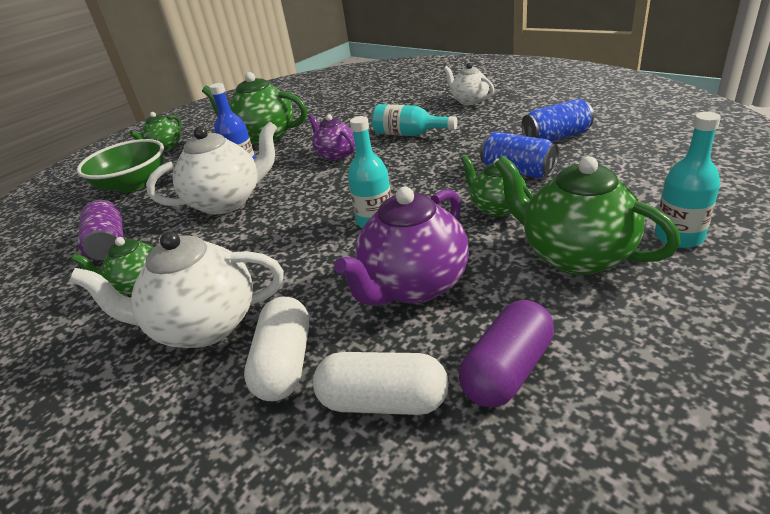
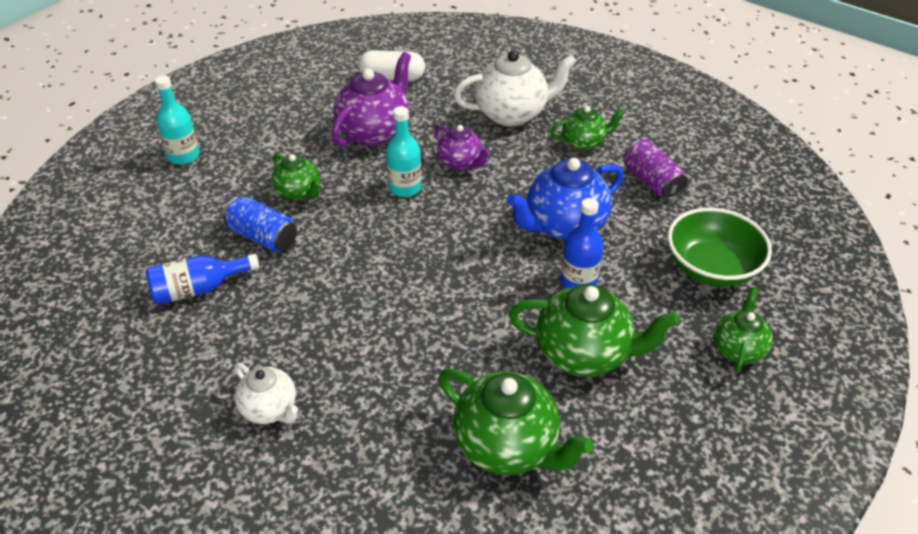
camera: 170 degrees right, 10 degrees up
white teapot [146,121,277,215] -> blue teapot [507,158,624,240]
white capsule [244,297,309,401] -> none
purple teapot [308,114,355,161] -> purple teapot moved to [434,125,490,170]
turquoise bottle [372,104,458,136] -> none
purple capsule [459,300,554,407] -> none
green teapot [495,156,681,275] -> green teapot moved to [438,368,594,475]
blue can [521,99,594,142] -> blue bottle [146,254,260,305]

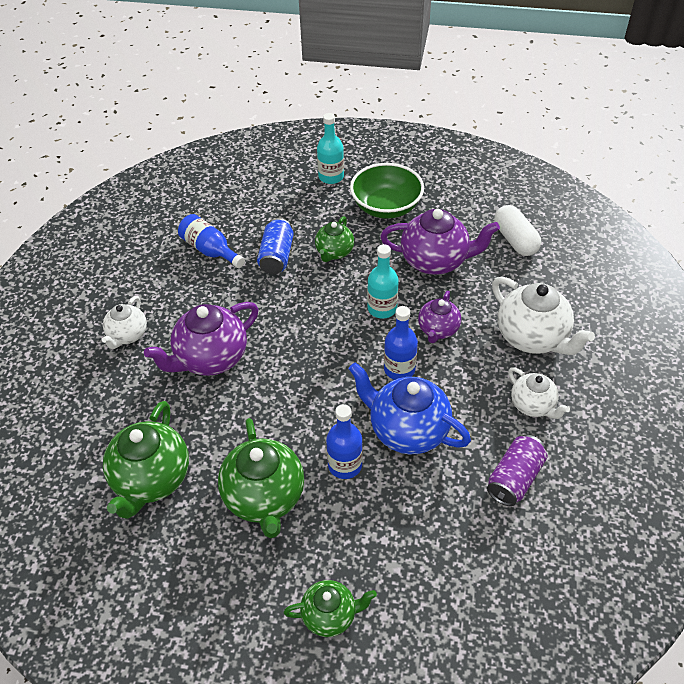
camera: 65 degrees right, 5 degrees up
green teapot [550,106,625,151] -> white teapot [508,367,570,419]
green bowl [668,208,772,287] -> green bowl moved to [350,163,424,219]
none -> purple teapot [144,302,258,376]
none -> blue bottle [384,306,418,380]

